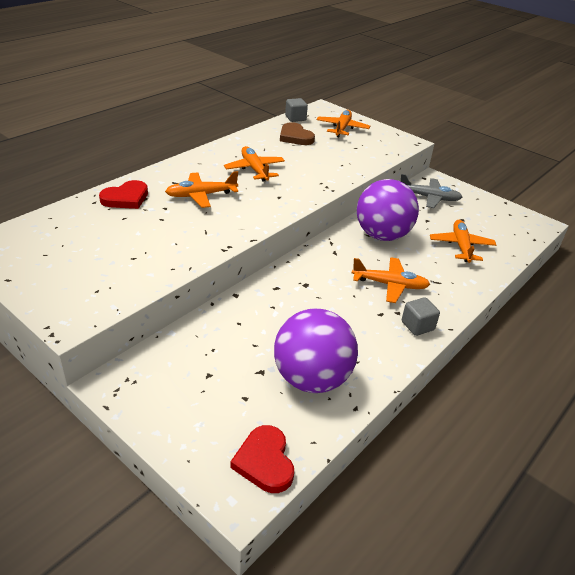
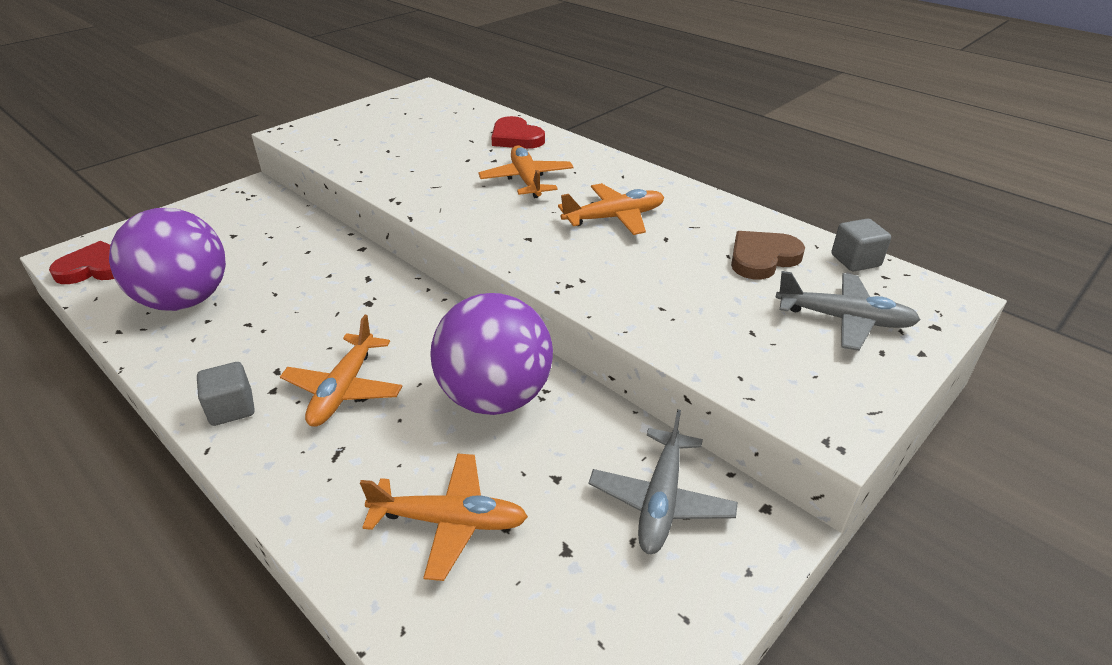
camera: 95 degrees right, 0 degrees up
orange plane [316,110,370,137] -> grey plane [776,271,920,351]

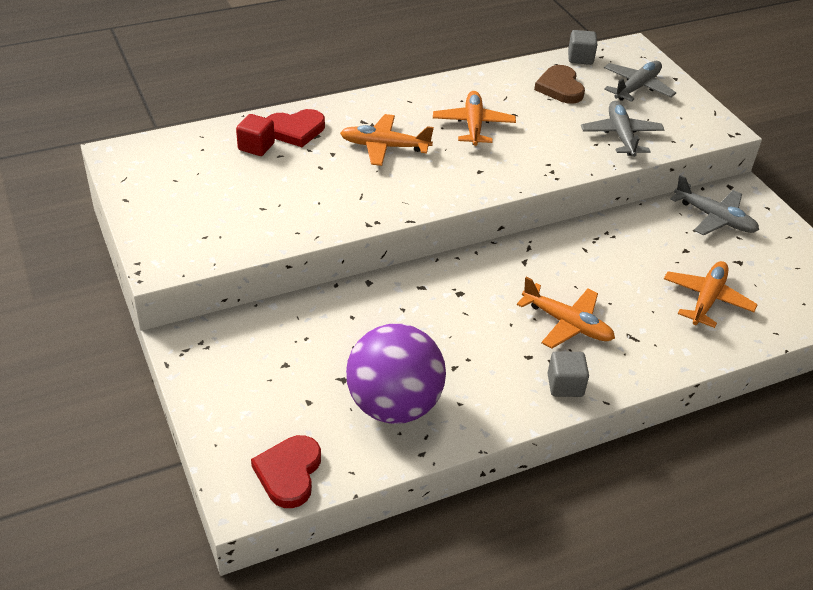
camera: 70 degrees left, 5 degrees up
purple ball [430,293,553,415] -> none
none -> red cube [236,114,275,156]
none -> grey plane [581,101,665,157]

